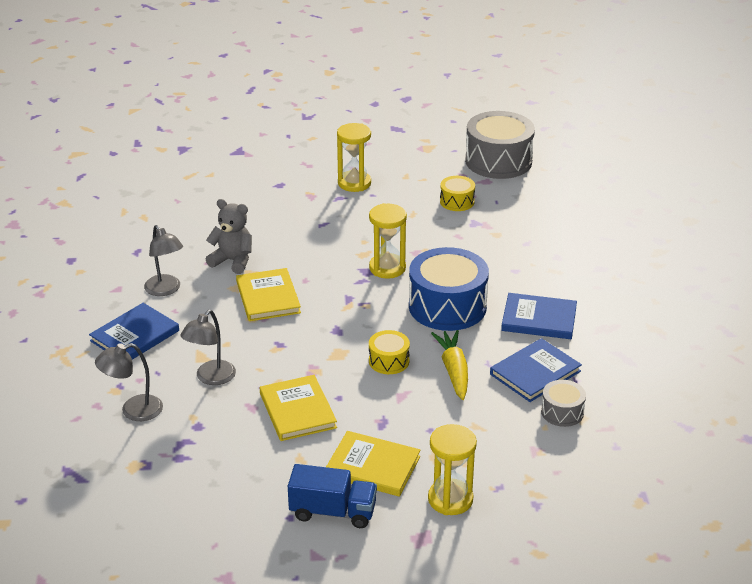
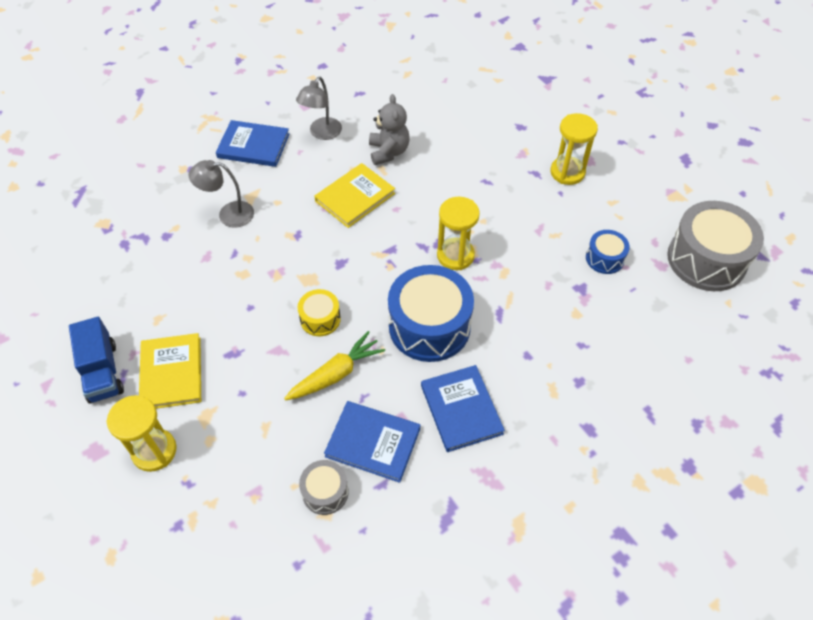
camera: 60 degrees right, 20 degrees up
grey lamp [95,343,163,421] -> none
yellow book [260,375,337,441] -> none
yellow drum [440,176,475,211] -> blue drum [586,230,630,274]

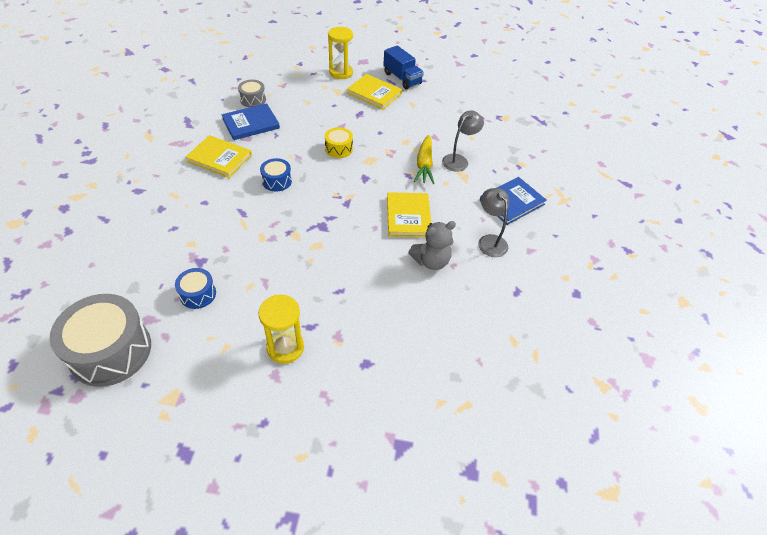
camera: 130 degrees right, 5 degrees down
blue truck [69,317,124,404] -> blue truck turned 150 degrees counterclockwise [383,45,424,89]
yellow carrot [284,331,385,400] -> yellow carrot moved to [414,135,434,184]
grey teddy bear [369,94,410,165] -> grey teddy bear turned 60 degrees counterclockwise [408,221,456,270]
blue drum [388,265,474,362] -> blue drum [260,158,292,192], size x0.50
blue book [421,365,505,452] -> yellow book [186,135,252,178]
yellow hourglass [437,197,480,270] -> none

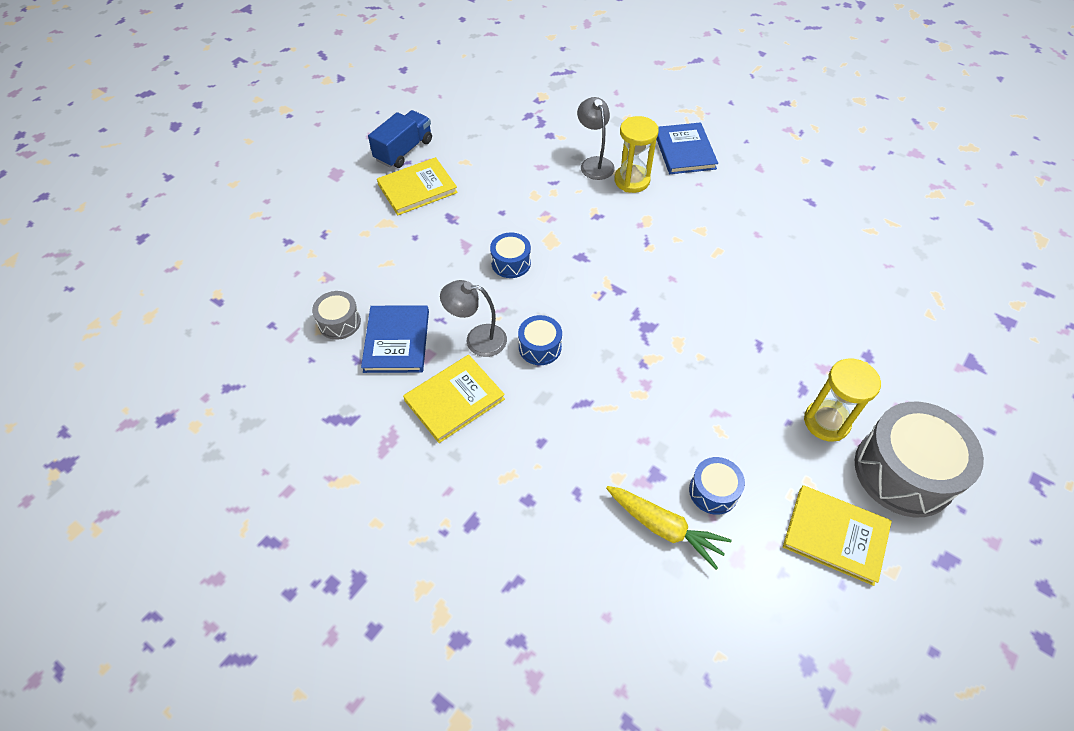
camera: 60 degrees left, 5 degrees up
grey drum [50,294,151,387] -> grey drum moved to [855,402,984,517]
yellow drum [325,127,353,158] -> blue drum [490,232,531,278]
yellow hourglass [328,27,353,79] -> yellow hourglass moved to [614,116,659,193]
blue truck [383,45,424,89] -> blue truck turned 45 degrees counterclockwise [368,110,432,168]
yellow book [387,192,431,237] -> yellow book moved to [783,485,892,586]
grey teddy bear [408,221,456,270] -> none
yellow carrot [414,135,434,184] -> yellow carrot moved to [606,486,732,570]
grey lamp [478,188,509,257] -> grey lamp moved to [440,280,507,357]

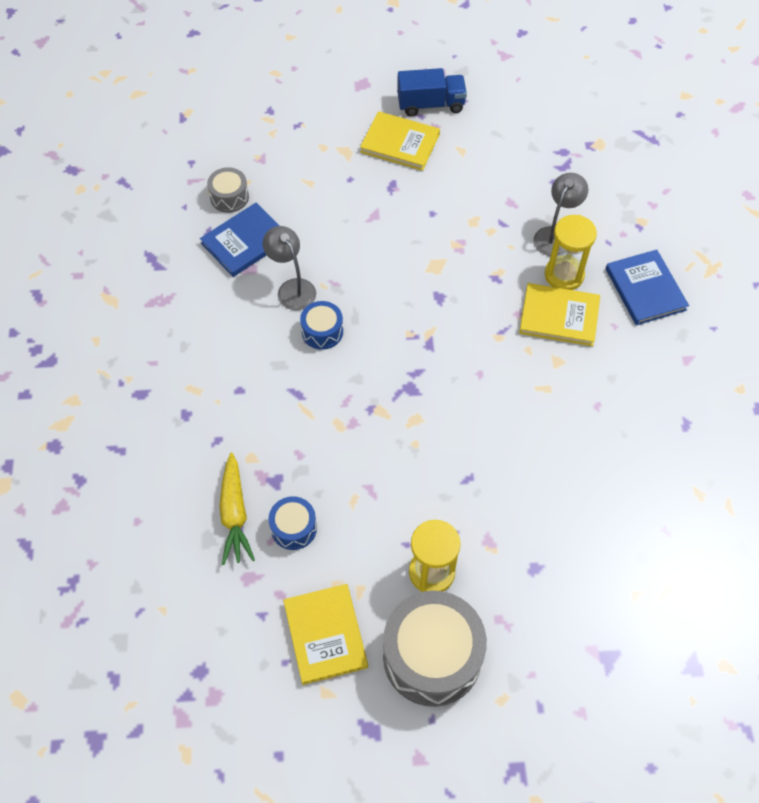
camera: 50 degrees right, 5 degrees up
yellow book [403,355,505,443] -> yellow book moved to [519,283,600,346]
blue drum [490,232,531,278] -> none
blue book [656,122,718,174] -> blue book turned 60 degrees counterclockwise [606,250,689,325]

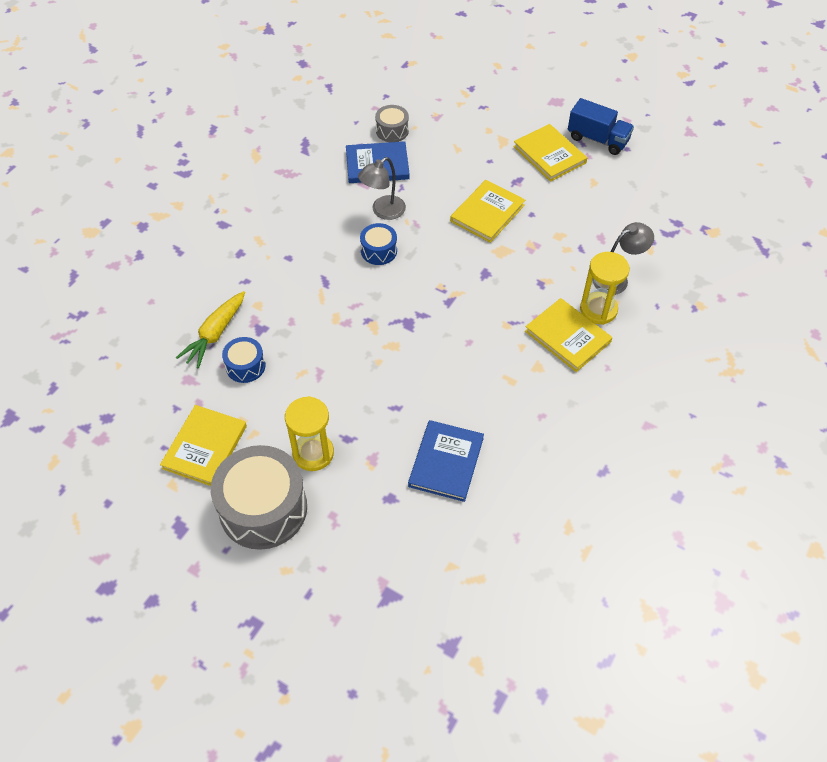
camera: 35 degrees right, 5 degrees down
grey lamp [263,226,316,310] -> grey lamp turned 135 degrees counterclockwise [358,157,406,220]
blue book [606,250,689,325] -> blue book moved to [408,420,484,502]
none -> yellow book [450,180,525,243]

